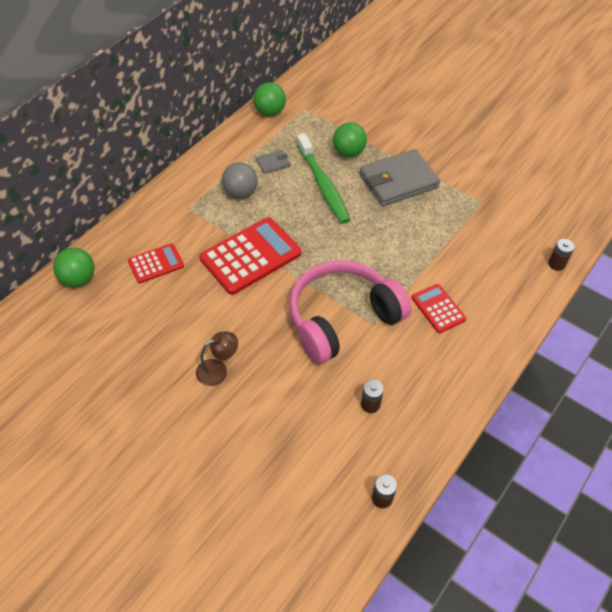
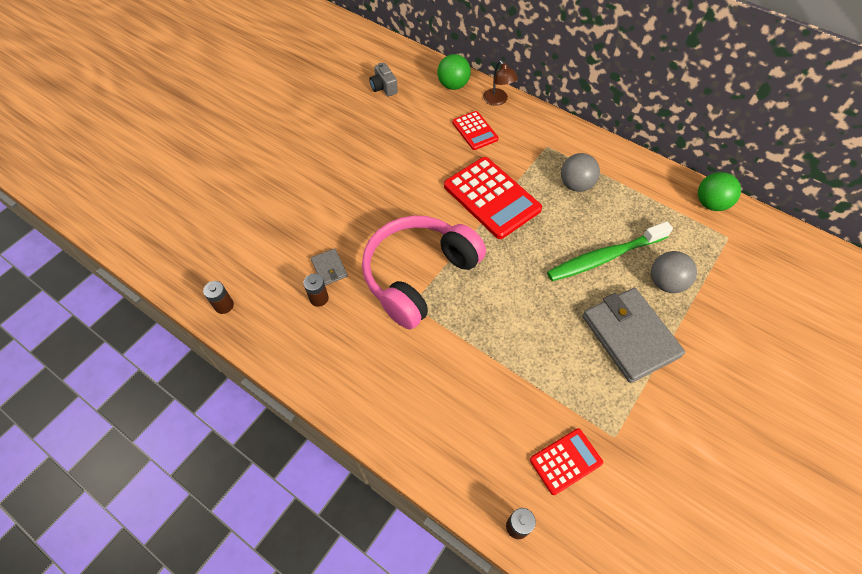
camera: 90 degrees right, 5 degrees up
brown lamp [196,331,238,386] -> brown lamp moved to [483,60,518,106]
grey wallet [256,149,291,174] -> grey wallet moved to [311,248,348,285]
pink headphones [289,260,412,364] -> pink headphones turned 105 degrees counterclockwise [362,216,486,329]
green ball [333,122,367,157] -> grey ball [651,251,697,293]
red calculator [411,284,466,333] -> red calculator moved to [530,428,603,495]
none -> grey camera [369,63,398,96]

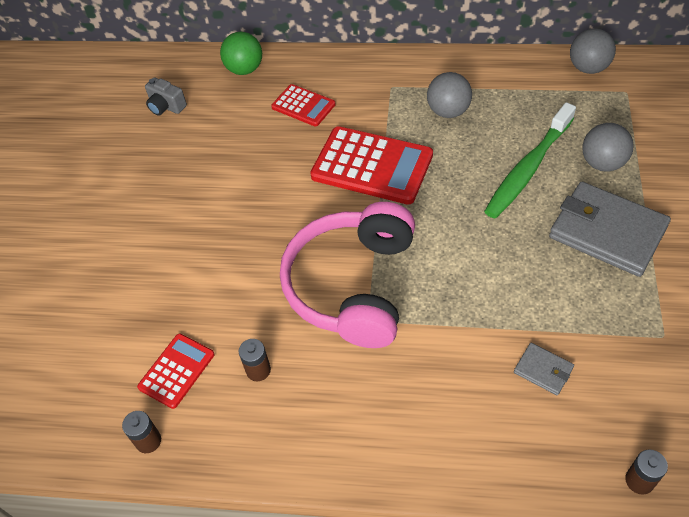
camera: 25 degrees left, 5 degrees down
grey wallet [311,248,348,285] -> grey wallet moved to [514,343,574,396]
brown lamp [483,60,518,106] -> none
red calculator [530,428,603,495] -> red calculator moved to [137,334,214,409]
green ball [698,172,741,211] -> grey ball [570,29,616,74]

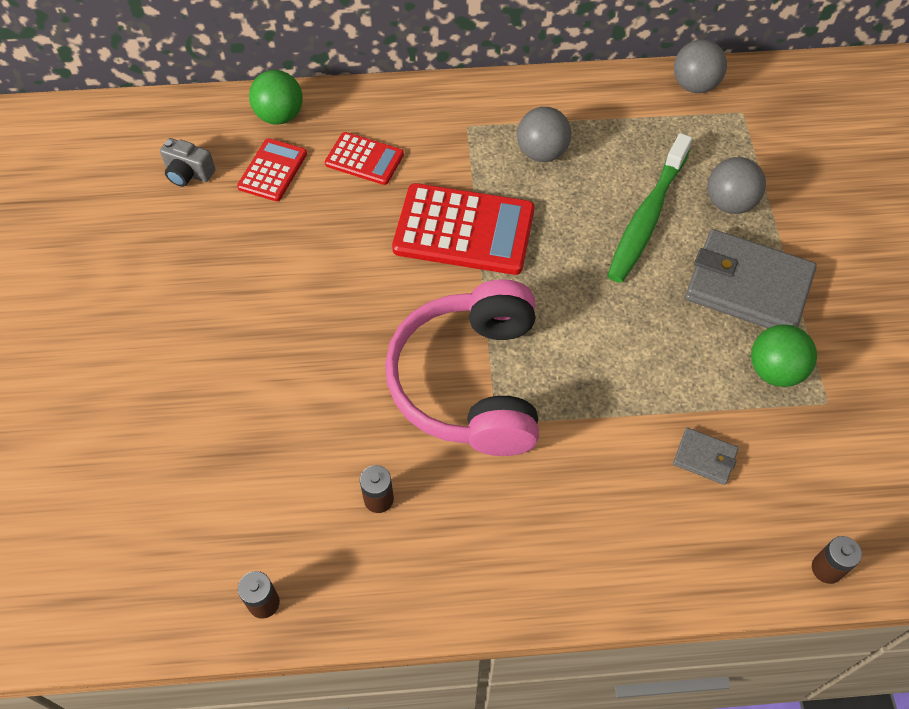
camera: 15 degrees left, 5 degrees up
red calculator [137,334,214,409] -> red calculator moved to [237,138,307,201]
none -> green ball [751,324,817,387]

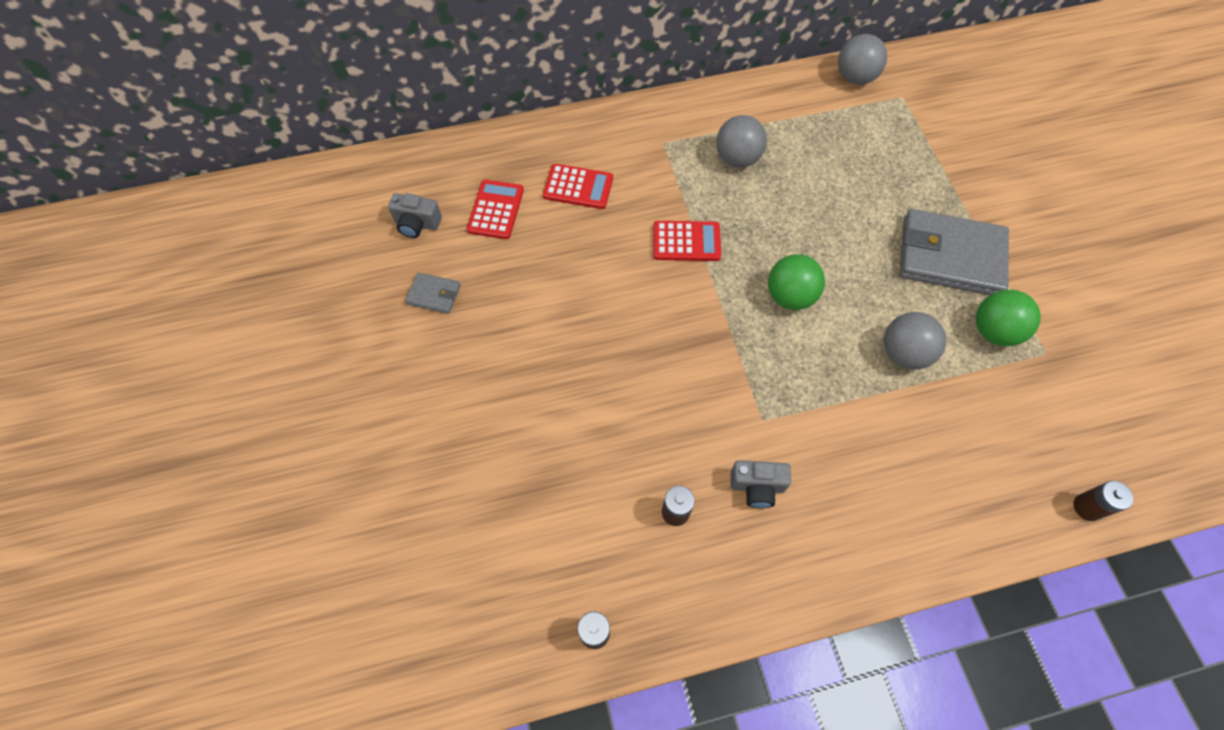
camera: 10 degrees left, 5 degrees up
green ball [249,70,303,125] -> green ball moved to [768,254,825,310]
pink headphones [385,279,539,456] -> none
red calculator [392,183,535,275] -> red calculator [654,221,721,261], size x0.55
green toothbrush [607,133,692,283] -> none
grey wallet [673,428,738,485] -> grey wallet moved to [405,272,461,314]
grey ball [708,157,766,214] -> grey ball moved to [884,312,946,370]
none -> grey camera [731,460,791,508]

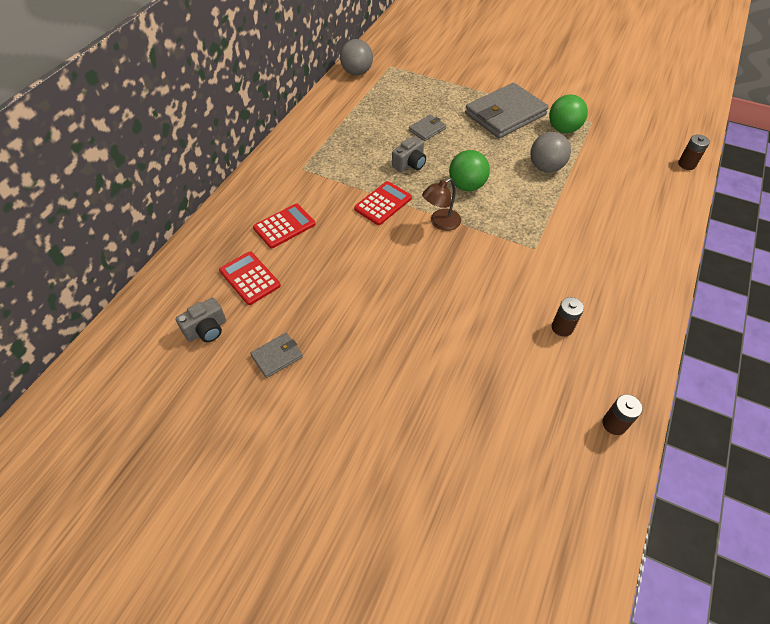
camera: 50 degrees left, 10 degrees down
grey ball [716,115,767,168] -> none
grey camera [731,460,791,508] -> grey camera moved to [392,136,426,172]
none -> grey wallet [409,115,446,141]
none -> brown lamp [422,178,461,231]

